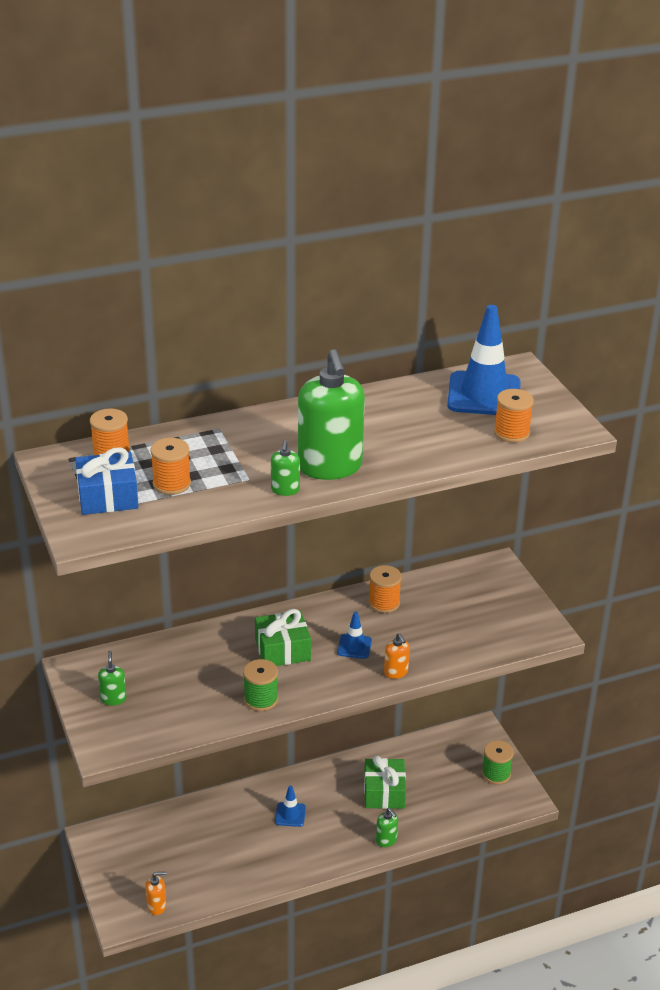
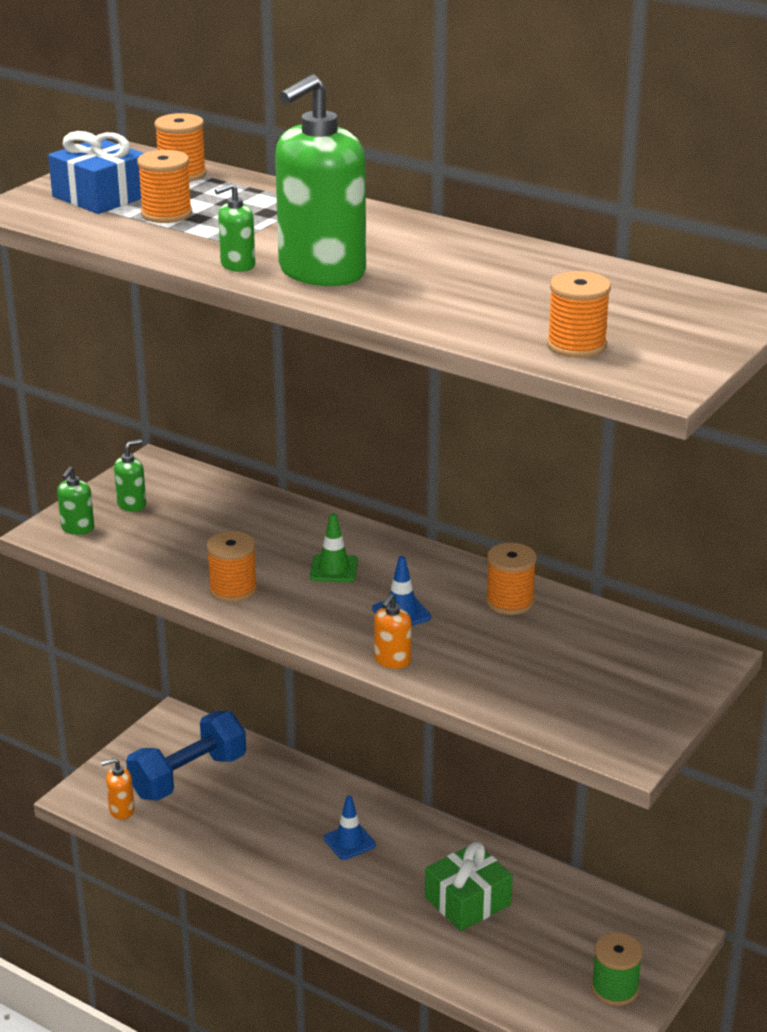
camera: 55 degrees right, 5 degrees down
orange soap dispenser [145,872,167,915] -> orange soap dispenser turned 120 degrees clockwise [101,758,135,820]
green spool [243,659,278,711] -> orange spool [207,531,257,602]
green gift [255,609,311,666] -> green traffic cone [310,513,358,583]
green soap dispenser [376,808,398,847] -> green soap dispenser moved to [57,466,94,535]
blue traffic cone [447,305,521,415] -> none
none -> blue dumbbell [126,711,246,801]

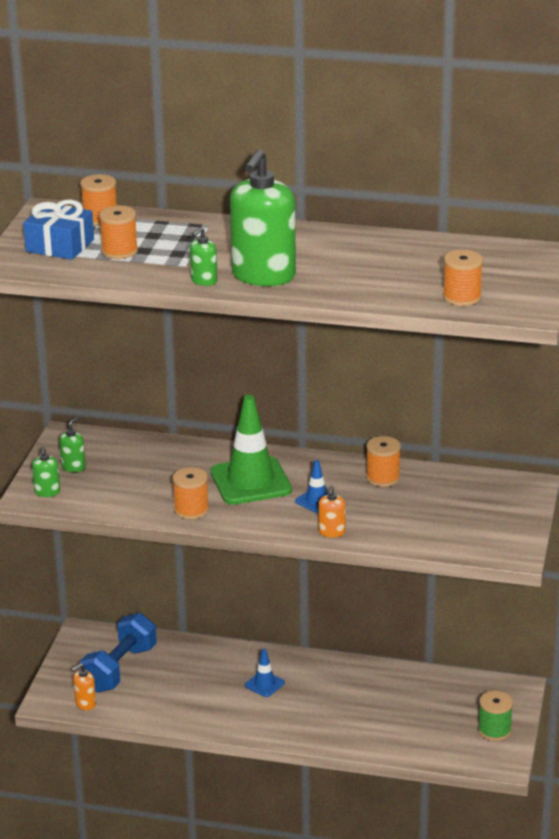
camera: 20 degrees left, 0 degrees up
green traffic cone [310,513,358,583] -> green traffic cone [210,395,292,505], size x2.11
green gift [425,842,513,931] -> none

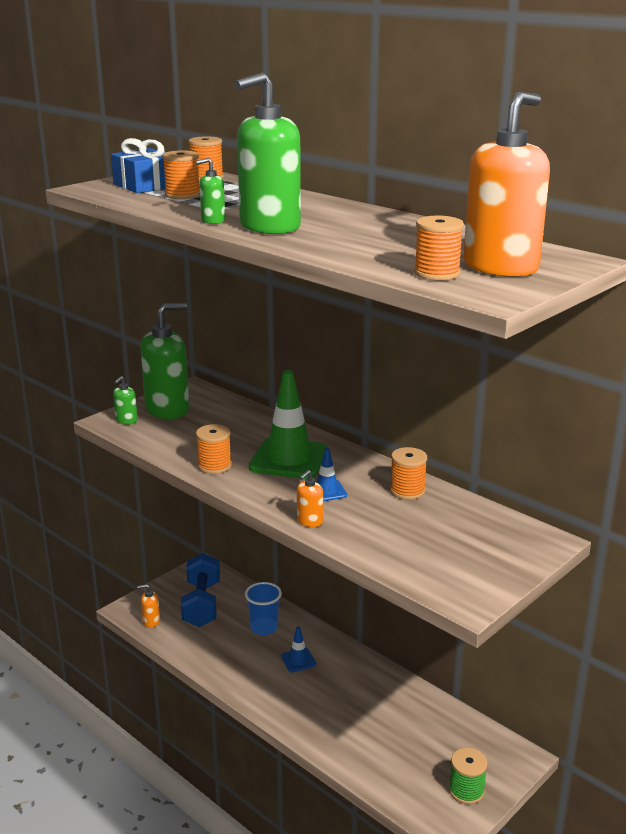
camera: 30 degrees right, 5 degrees down
green soap dispenser [59,417,85,472] -> green soap dispenser [140,303,190,419], size x2.31
blue dumbbell [80,613,157,692] -> blue dumbbell turned 60 degrees counterclockwise [181,553,220,627]
none -> blue cup [245,582,282,635]
none -> orange soap dispenser [463,92,550,277]

